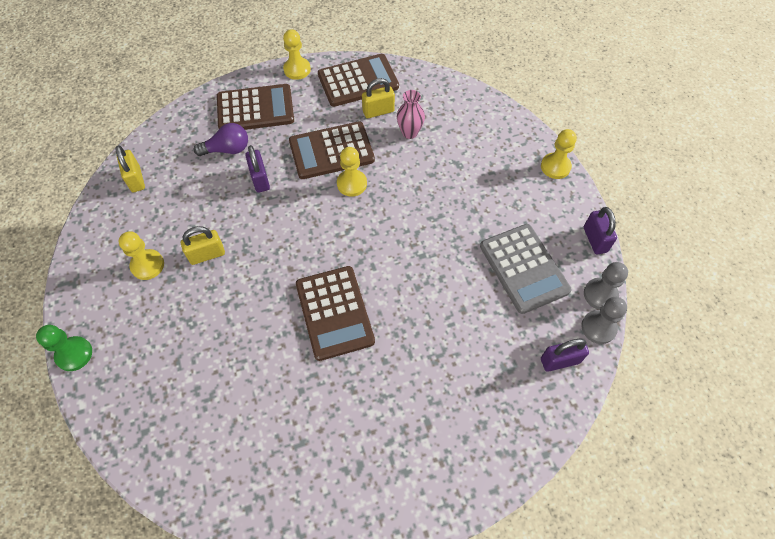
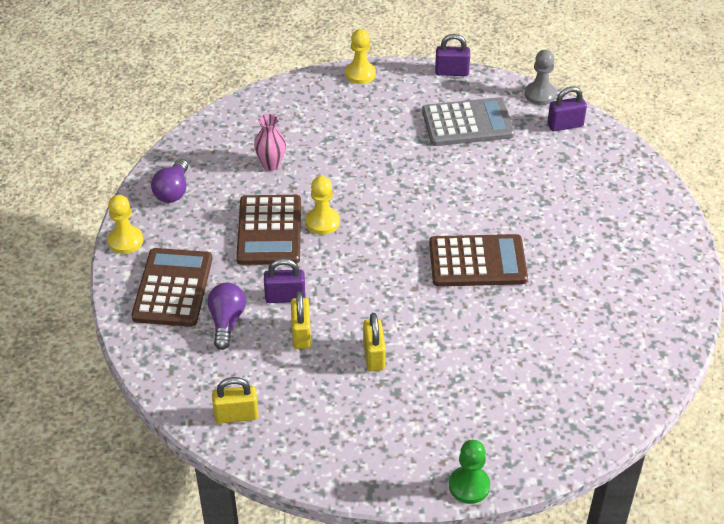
camera: 75 degrees left, 15 degrees down
yellow pawn [119,231,164,280] -> none
brown calculator [318,54,399,107] -> purple light bulb [151,159,188,203]
yellow padlock [362,78,395,118] -> yellow padlock moved to [291,291,311,349]
purple padlock [541,339,589,372] -> purple padlock turned 75 degrees clockwise [547,87,587,131]
grey pawn [584,262,628,310] -> none

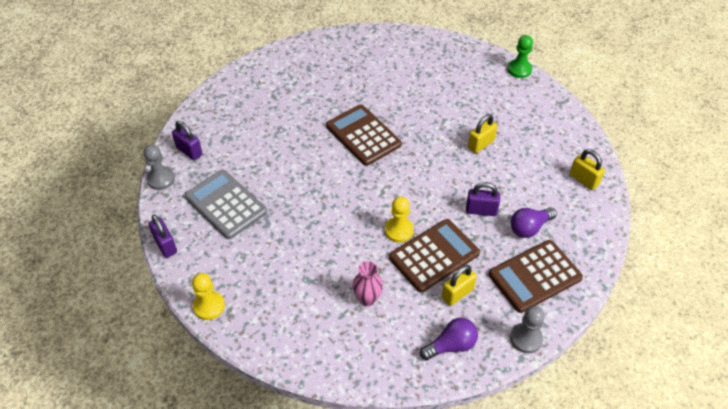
camera: 125 degrees left, 5 degrees up
yellow pawn [108,195,143,254] -> grey pawn [510,306,545,353]
purple padlock [264,258,305,303] -> purple padlock turned 45 degrees counterclockwise [466,182,500,216]
yellow padlock [291,291,311,349] -> yellow padlock moved to [442,265,477,306]

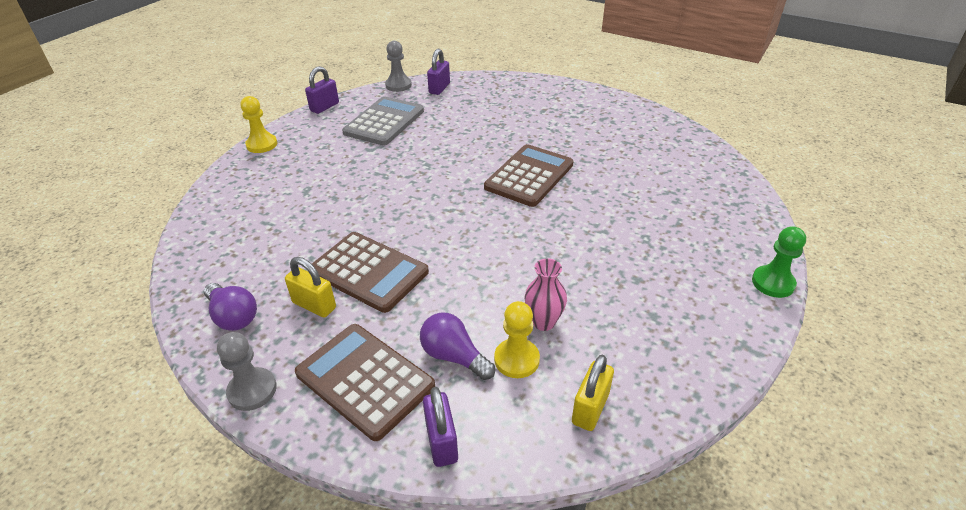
camera: 70 degrees right, 10 degrees down
pink vase [353,261,383,306] -> pink vase moved to [525,258,567,331]
yellow pawn [385,196,414,243] -> yellow pawn moved to [494,301,540,378]
purple padlock [466,182,500,216] -> purple padlock moved to [423,387,458,467]
yellow padlock [468,114,497,153] -> none

